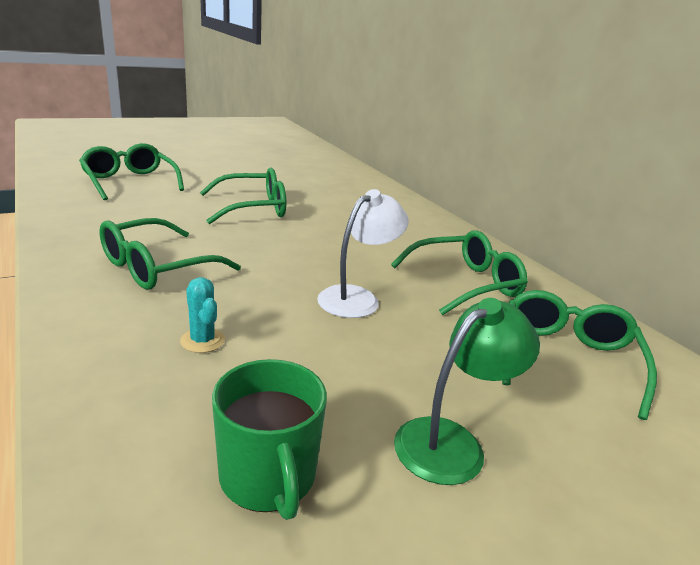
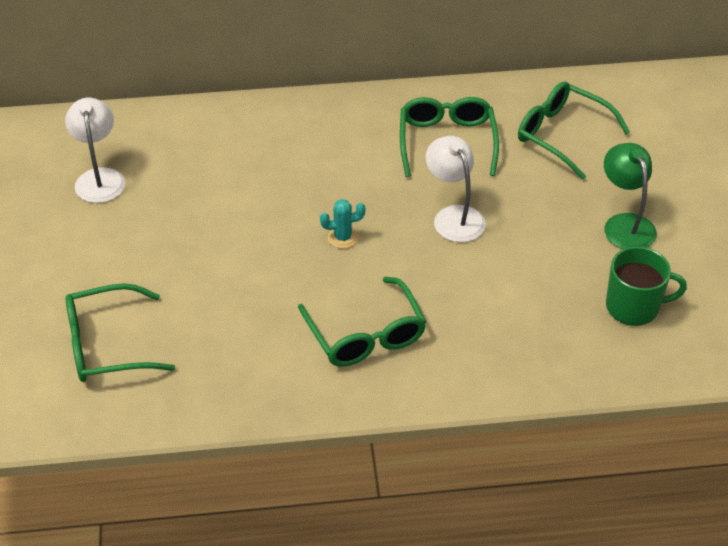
camera: 65 degrees left, 20 degrees up
turquoise cactus [180,277,225,353] -> turquoise cactus moved to [320,199,365,249]
green glasses [200,168,286,224] -> none
none -> white lamp [65,98,125,203]

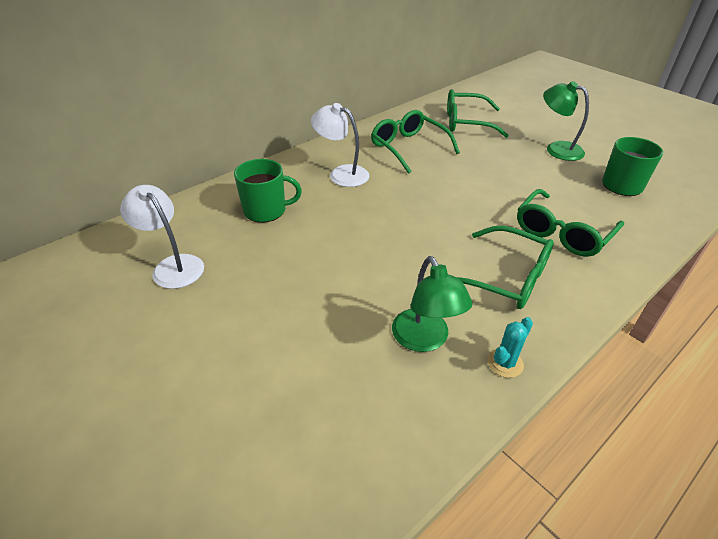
camera: 35 degrees left, 5 degrees down
green glasses [66,283,175,382] -> green glasses moved to [517,189,624,257]
turquoise cactus [320,199,365,249] -> turquoise cactus moved to [488,317,533,378]
white lamp [425,136,486,242] -> white lamp moved to [311,103,369,187]
none -> green mug [234,159,302,223]
none -> green lamp [392,256,473,352]

